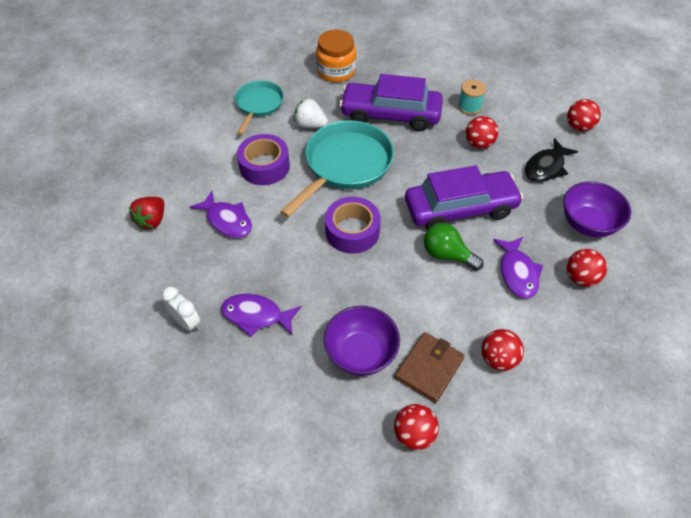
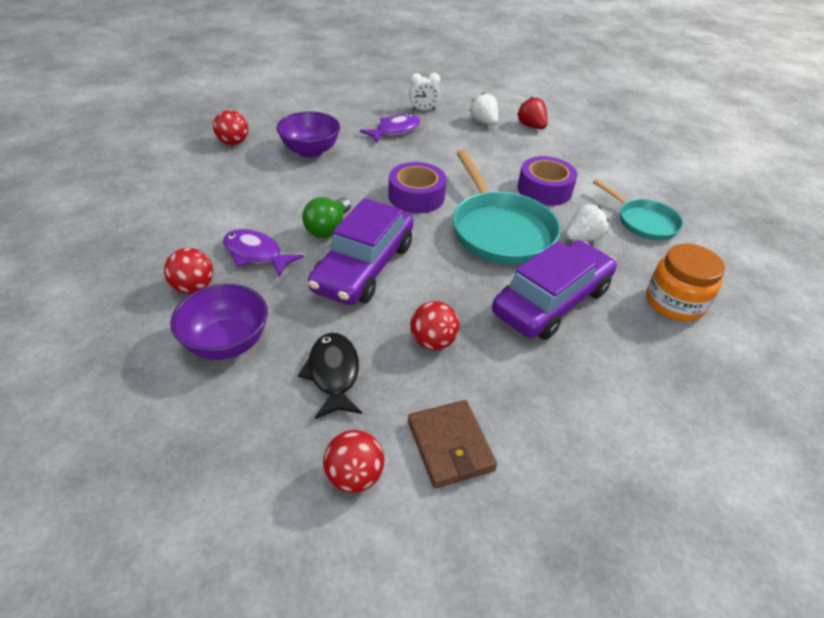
camera: 125 degrees right, 10 degrees down
purple fish [190,191,252,238] -> none
brown wallet [395,332,465,403] -> brown wallet moved to [408,400,497,488]
green light bulb [424,223,484,271] -> green light bulb turned 135 degrees clockwise [302,197,351,238]
turquoise spool [458,80,486,115] -> none
red ball [481,329,524,371] -> none
none -> white strawberry [469,93,498,125]

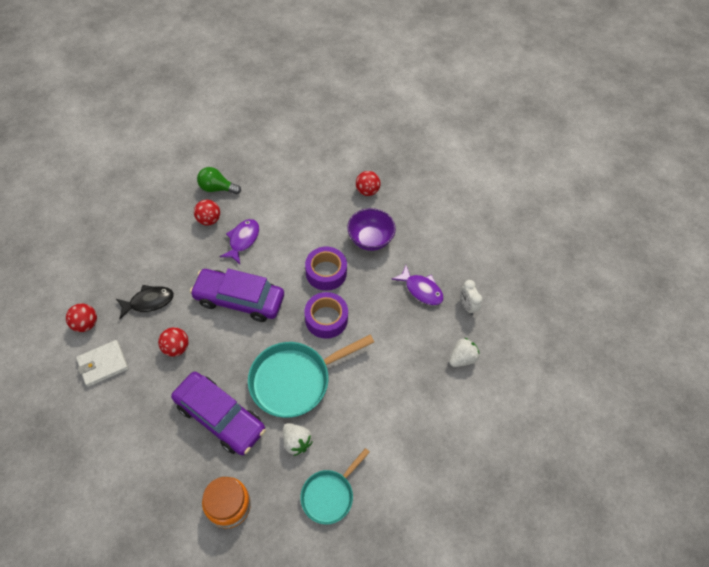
camera: 80 degrees right, 15 degrees up
purple bowl [170,284,268,360] -> none
green light bulb [302,197,351,238] -> green light bulb moved to [197,167,241,194]
brown wallet [408,400,497,488] -> white wallet [76,340,128,387]
red strawberry [517,97,547,129] -> none
purple tape [518,156,578,206] -> purple tape moved to [305,247,347,291]

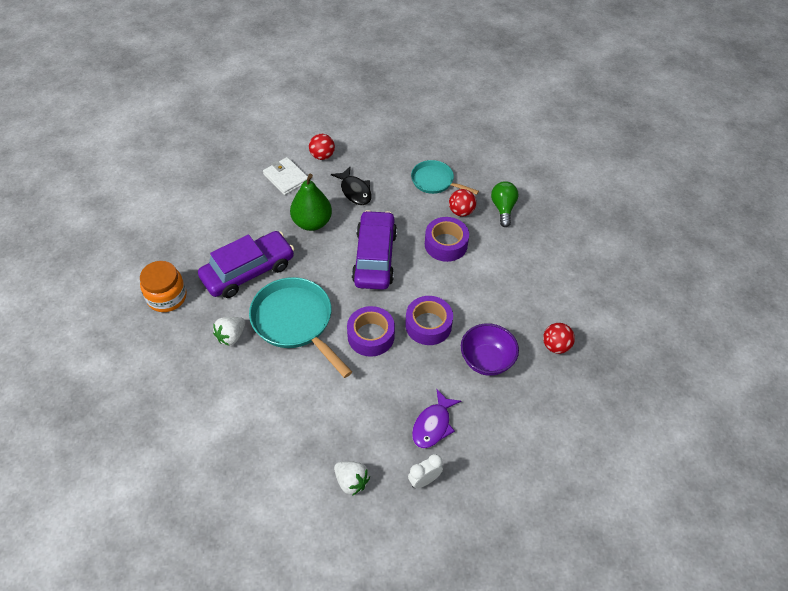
camera: 80 degrees right, 5 degrees down
red ball [158,327,189,357] -> green pear [290,174,332,231]
purple car [171,372,266,455] -> purple car turned 150 degrees counterclockwise [198,231,294,298]
purple fish [220,219,259,264] -> purple tape [425,217,469,262]
turquoise pan [300,448,370,525] -> turquoise pan moved to [411,160,479,195]

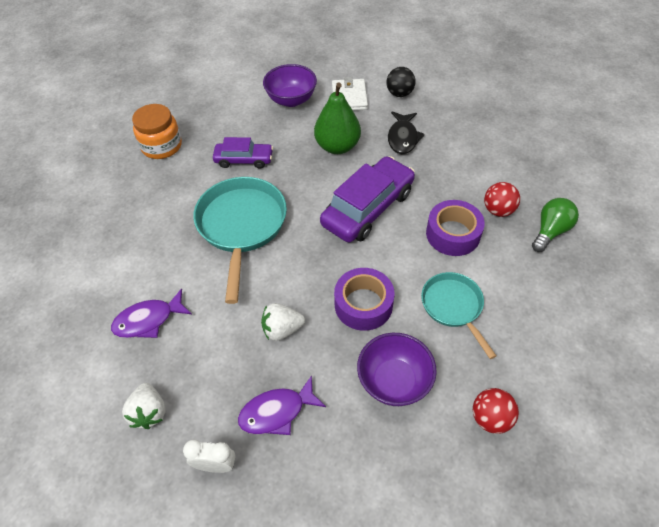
camera: 40 degrees right, 0 degrees up
purple car [198,231,294,298] -> purple car [213,137,273,169], size x0.58
white strawberry [213,317,245,346] -> white strawberry moved to [261,303,305,341]
red ball [309,134,335,160] -> black ball [386,67,416,97]
purple tape [347,306,395,357] -> none
turquoise pan [411,160,479,195] -> turquoise pan moved to [421,272,496,359]
none -> purple fish [111,289,192,338]
none -> purple bowl [263,64,317,107]

